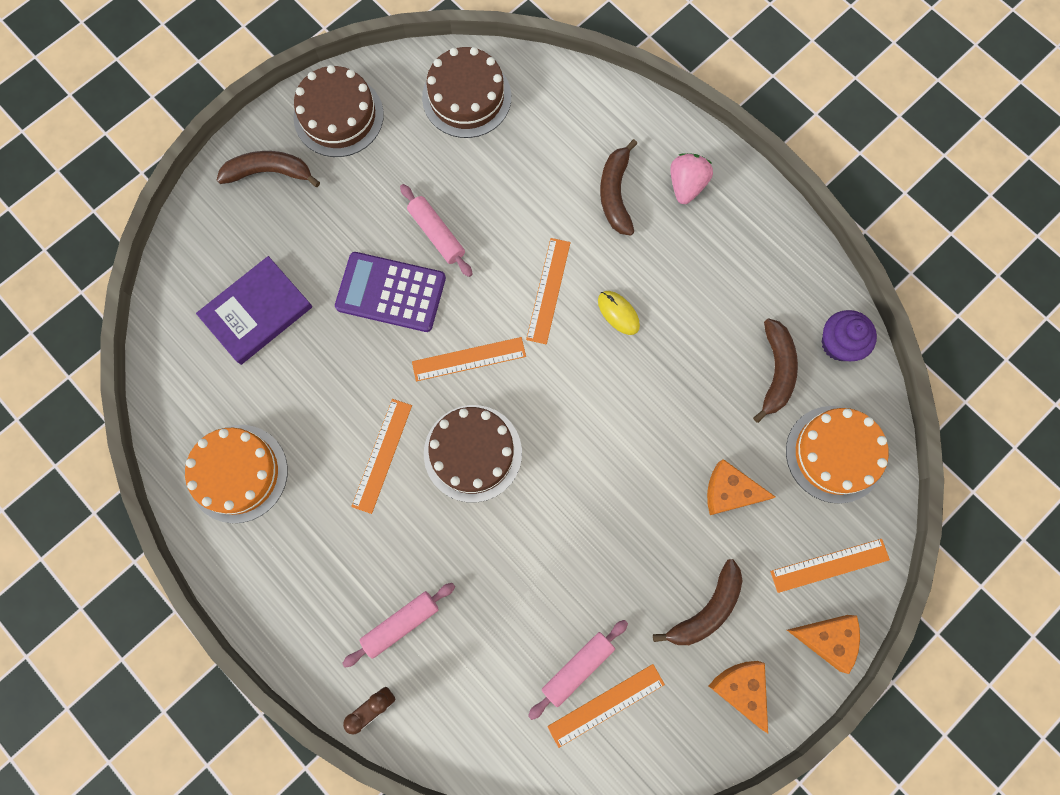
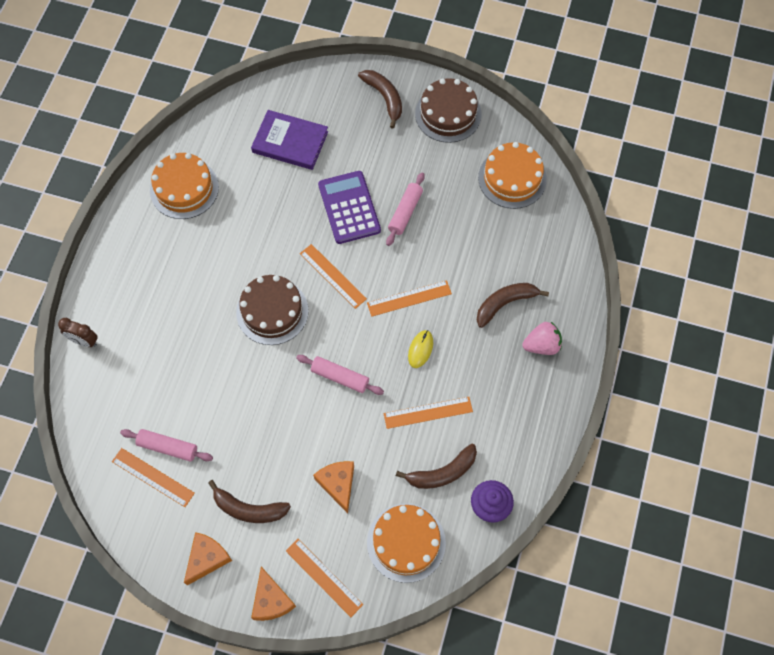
camera: 60 degrees right, 10 degrees down
pink rolling pin [342,583,455,667] -> pink rolling pin moved to [296,355,384,395]
orange ruler [351,399,412,514] -> orange ruler moved to [384,397,473,429]
brown cake [422,47,511,138] -> orange cake [478,142,547,209]

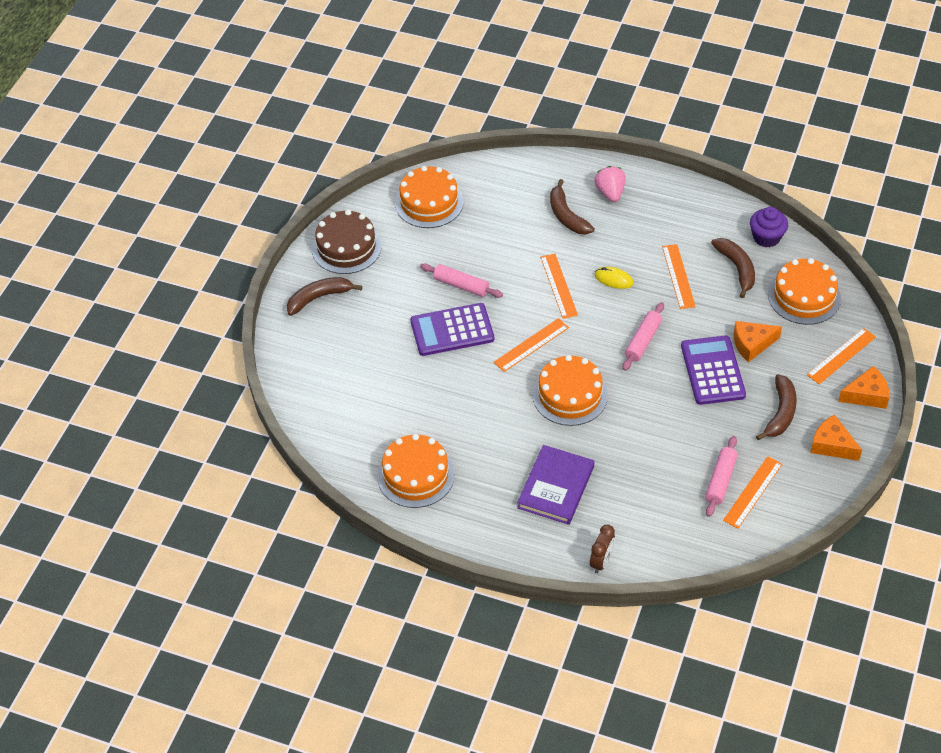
camera: 85 degrees left, 15 degrees down
brown cake [236,275,309,345] -> orange cake [532,355,608,426]
purple book [251,110,328,170] -> purple book moved to [517,445,594,525]
none -> purple calculator [681,335,746,405]

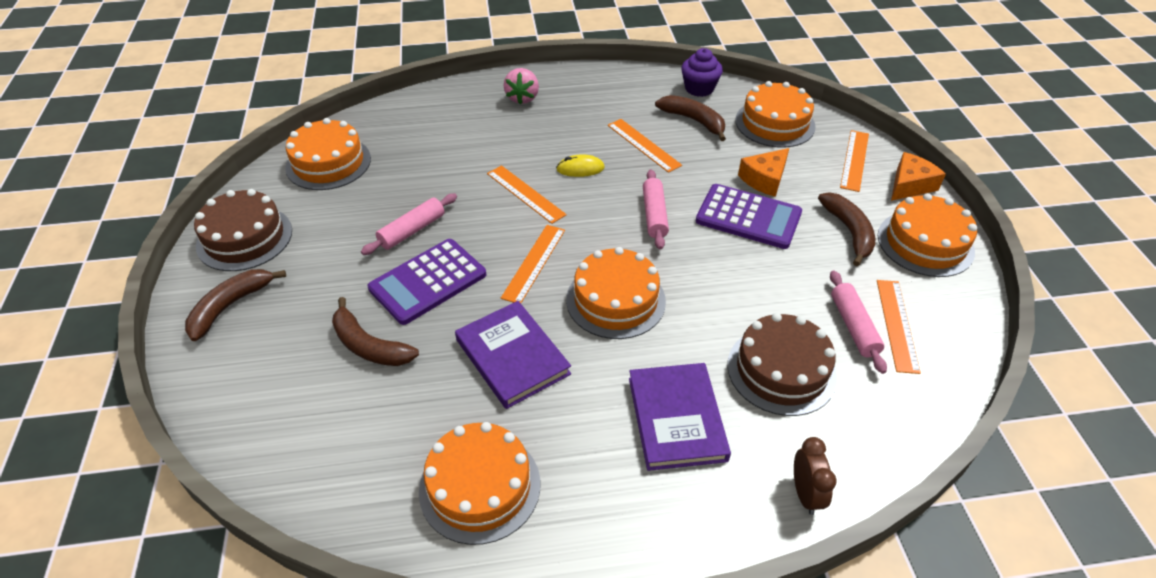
camera: 30 degrees left, 5 degrees down
pink rolling pin [420,263,503,298] -> pink rolling pin turned 45 degrees counterclockwise [361,193,457,255]
brown banana [550,179,595,234] -> brown banana moved to [332,297,419,366]
pink strawberry [594,166,626,202] -> pink strawberry turned 135 degrees counterclockwise [503,68,539,104]
purple calculator [681,335,746,405] -> purple calculator turned 150 degrees clockwise [696,184,802,249]
orange cheese [810,415,862,461] -> orange cake [878,193,977,277]
none -> purple book [455,301,571,409]
none -> brown cake [727,313,837,416]

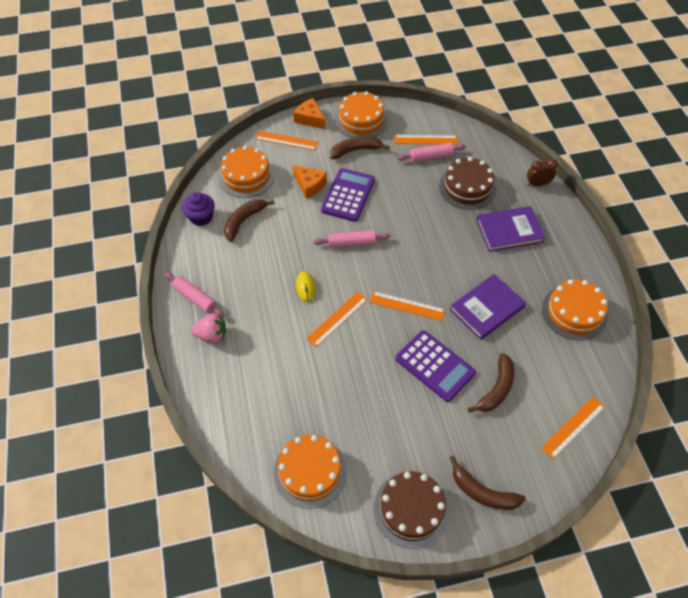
camera: 95 degrees left, 10 degrees up
pink rolling pin [361,193,457,255] -> pink rolling pin moved to [165,272,225,317]
orange cake [566,247,666,339] -> none
orange ruler [608,119,682,173] -> orange ruler moved to [541,397,605,459]

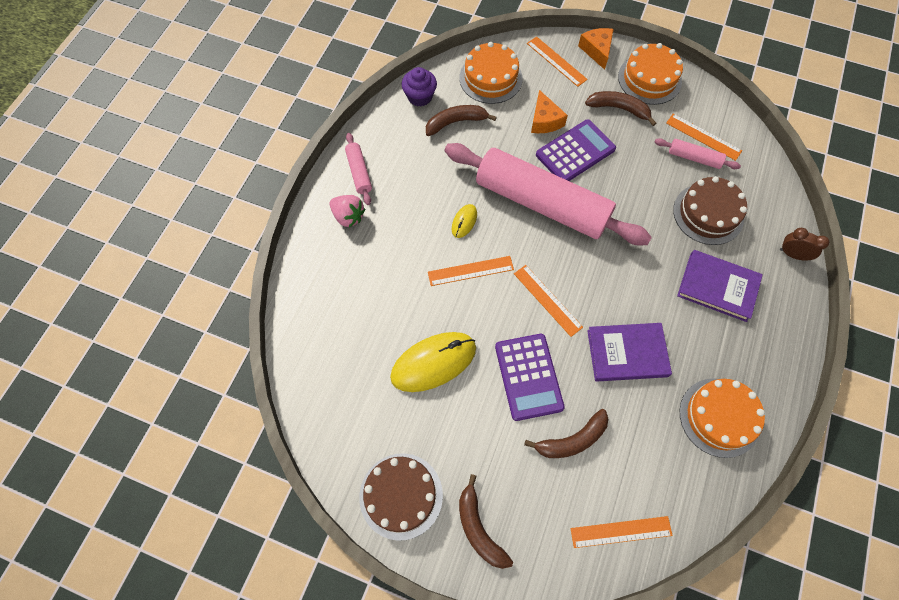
camera: 35 degrees right, 10 degrees up
orange cake [274,435,347,509] -> none
pink rolling pin [314,230,390,248] -> pink rolling pin [445,143,652,245], size x2.48
none -> yellow mouse [390,332,476,392]

